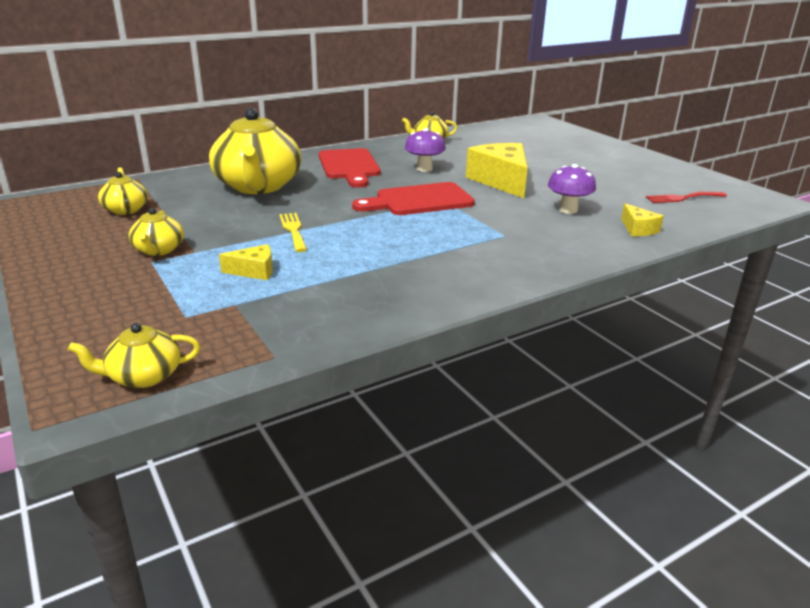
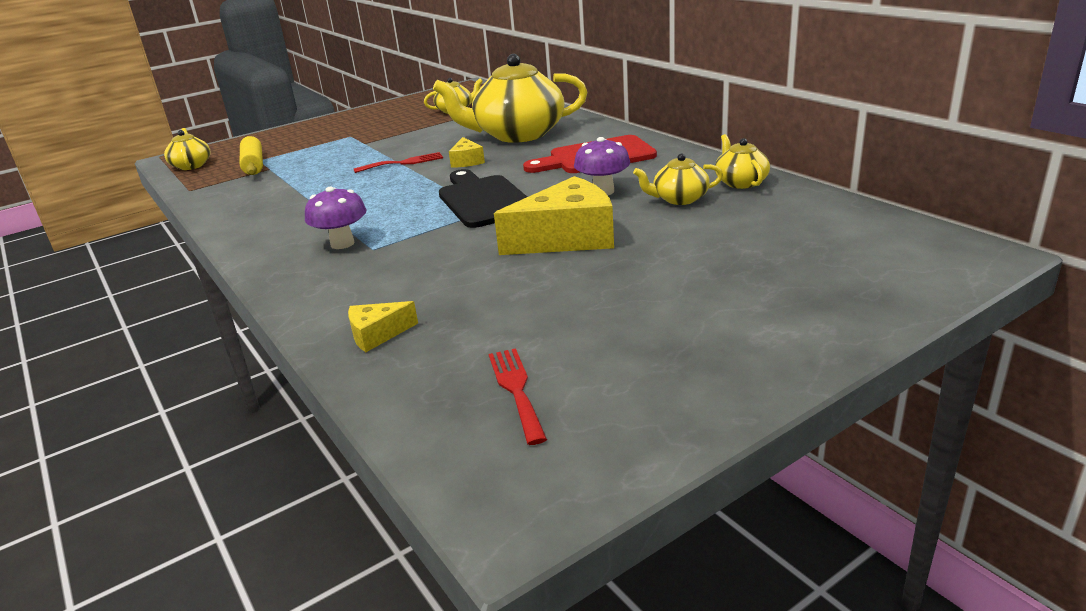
camera: 90 degrees right, 0 degrees up
yellow teapot [129,208,184,256] -> yellow teapot moved to [633,153,723,205]
yellow cheese [219,244,273,280] -> yellow cheese moved to [449,137,485,168]
yellow fork [279,213,307,252] -> red fork [354,152,443,173]
red cutting board [352,182,475,215] -> black cutting board [439,169,527,228]
purple mushroom [548,164,596,214] -> purple mushroom moved to [305,187,367,249]
none -> yellow rolling pin [240,136,263,175]

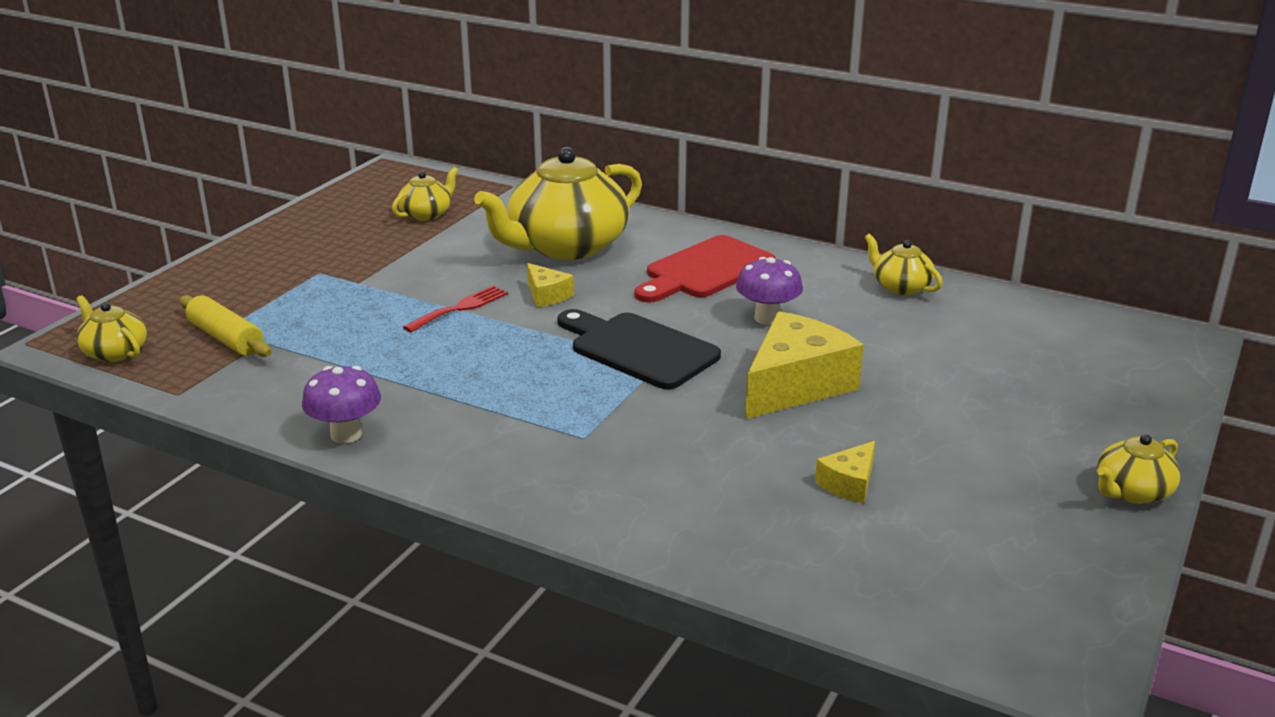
camera: 30 degrees left, 0 degrees up
purple mushroom [305,187,367,249] -> purple mushroom moved to [302,366,381,443]
yellow cheese [348,301,418,352] -> yellow cheese moved to [815,441,875,503]
red fork [488,348,547,445] -> none
yellow teapot [633,153,723,205] -> yellow teapot moved to [1097,434,1181,504]

